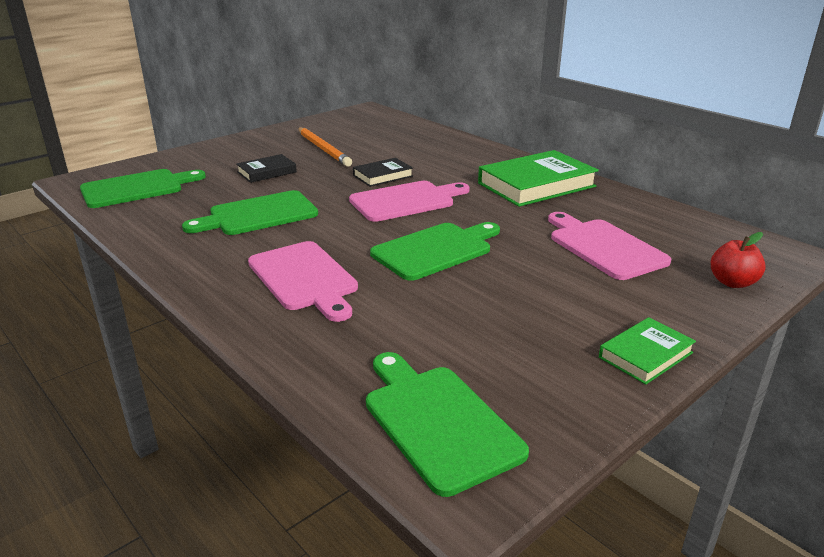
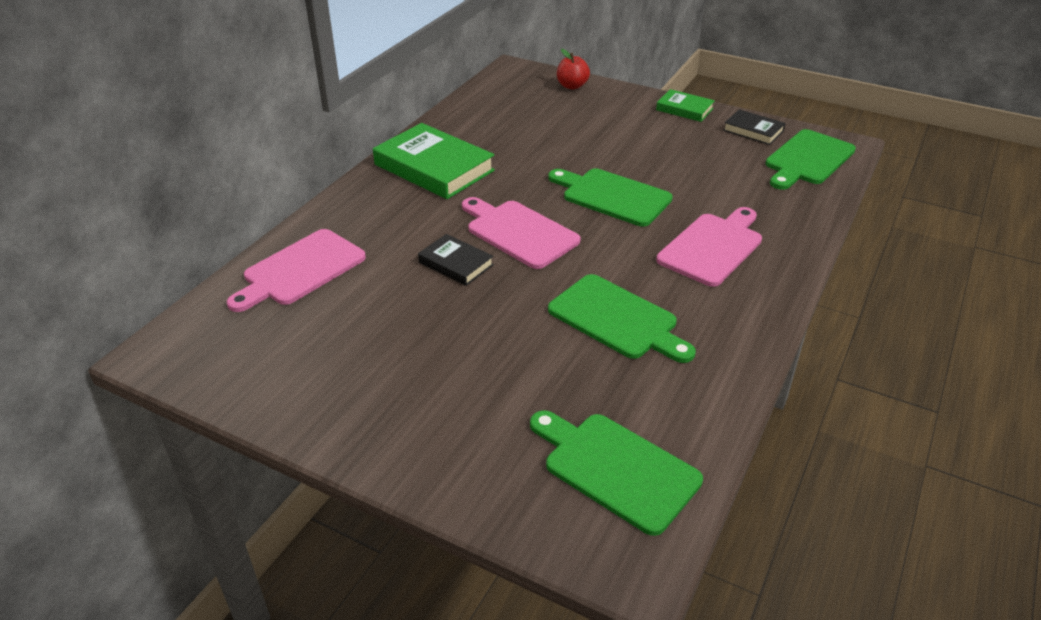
camera: 110 degrees left, 10 degrees up
black book [236,154,297,183] -> black book moved to [723,109,786,145]
orange pencil [298,127,352,167] -> none
pink cutting board [548,212,671,280] -> pink cutting board moved to [227,229,366,312]

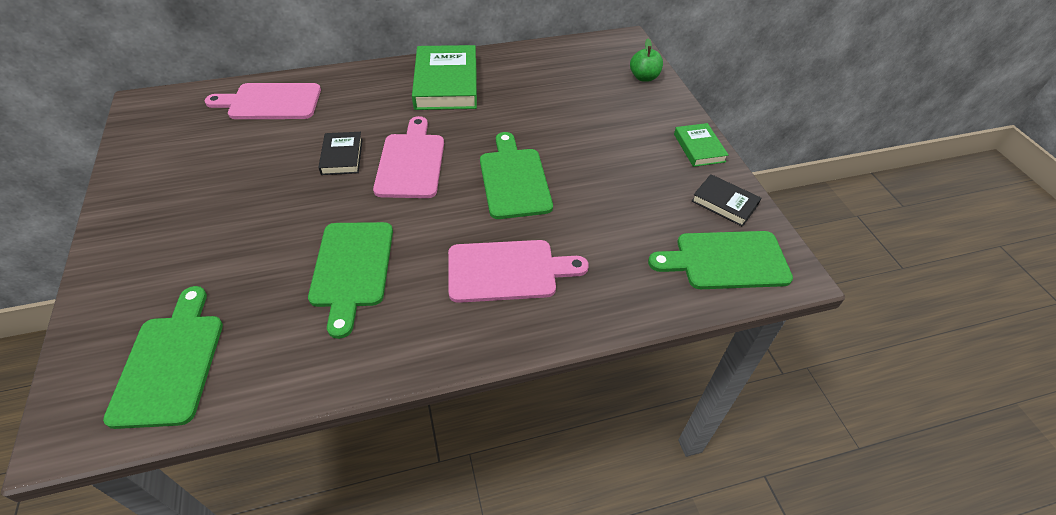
camera: 45 degrees right, 10 degrees up
red apple [557,49,590,89] -> green apple [630,39,663,82]
black book [723,109,786,145] -> black book turned 45 degrees counterclockwise [691,174,761,227]

